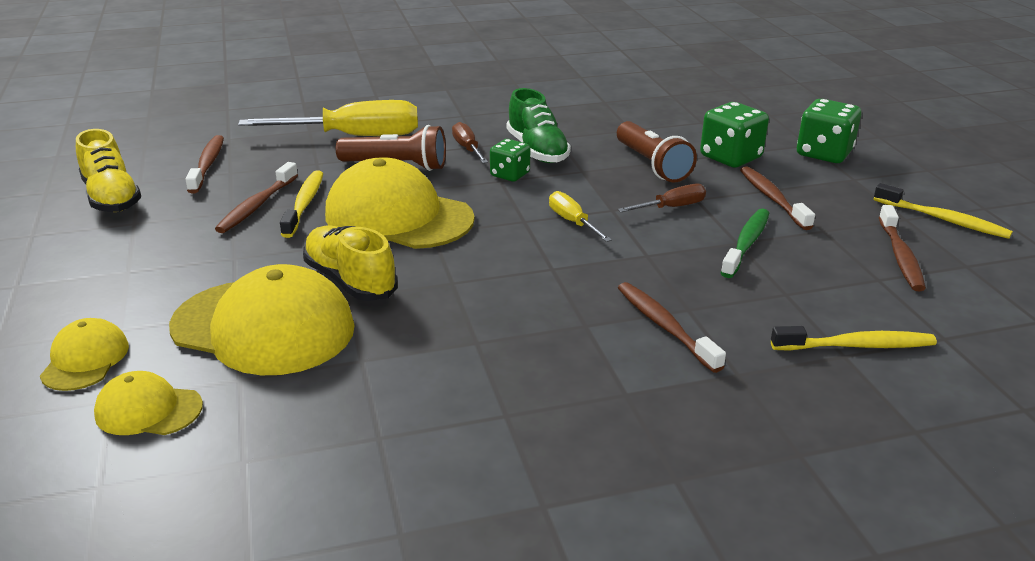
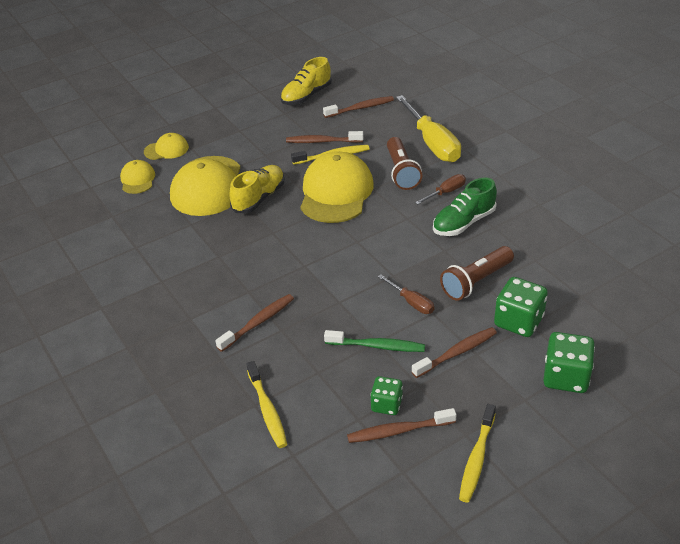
camera: 75 degrees right, 10 degrees up
green dice [490,139,530,182] -> green dice moved to [370,376,403,415]
yellow screwdriver [549,191,612,242] -> none

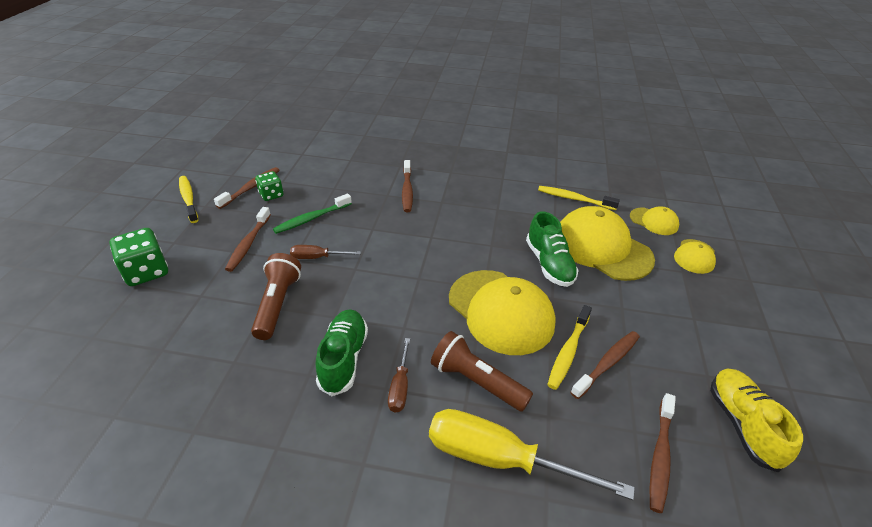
camera: 130 degrees right, 0 degrees up
yellow shoe [229,165,285,213] -> green shoe [526,211,578,287]
yellow toothbrush [247,361,287,448] -> yellow toothbrush moved to [538,186,620,210]
green dice [494,277,548,337] -> none

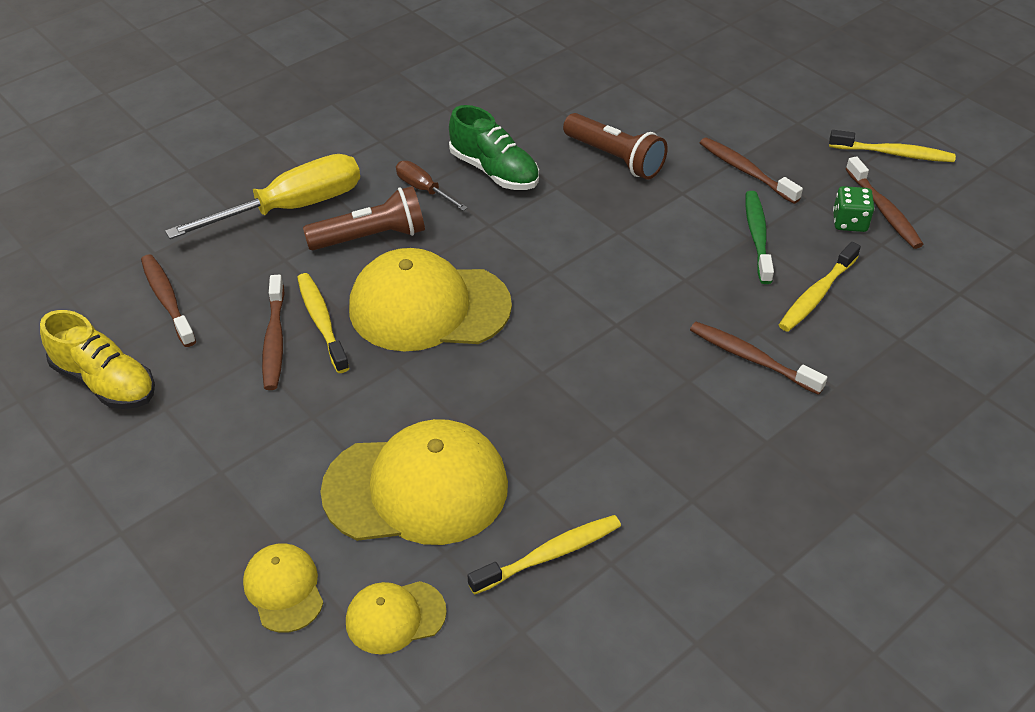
camera: 130 degrees right, 5 degrees up
green dice [109,228,168,286] -> none
brown screwdriver [290,245,361,259] -> none
green shoe [526,211,578,287] -> none
none -> yellow toothbrush [779,242,861,332]

